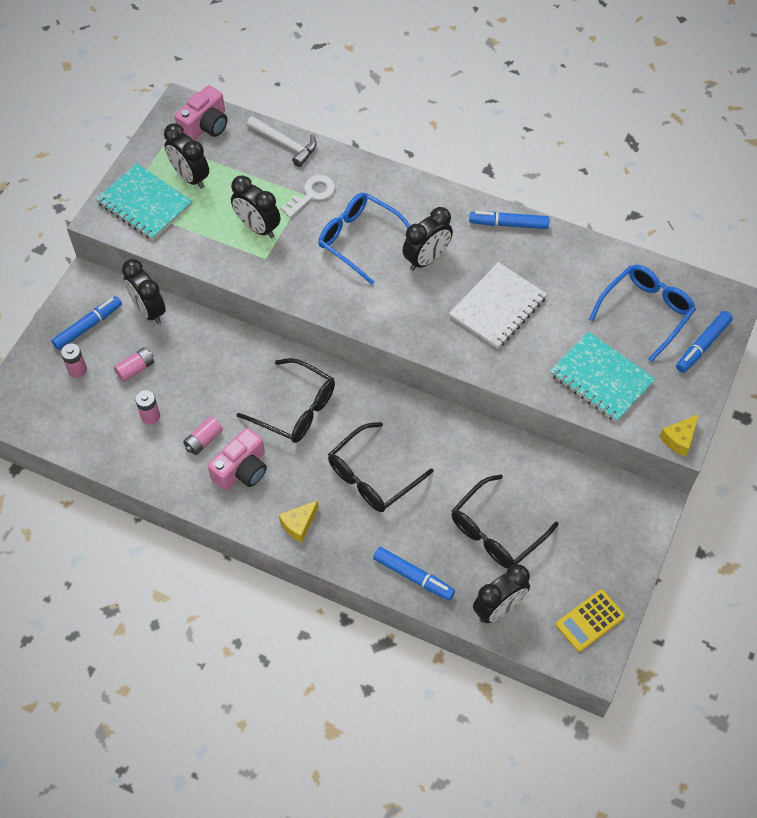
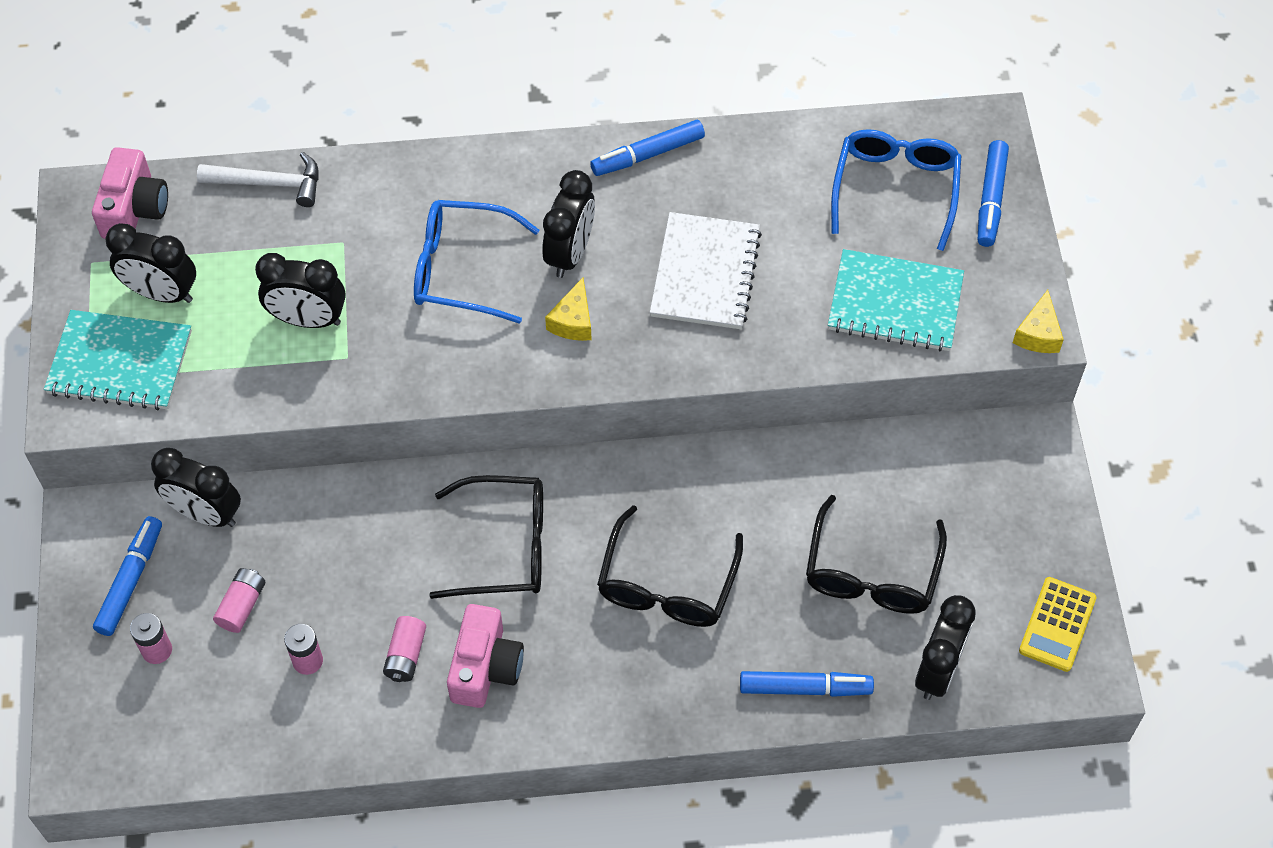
camera: 30 degrees left, 0 degrees up
yellow cheese [279,500,319,542] -> yellow cheese moved to [545,278,592,341]
white key [280,175,335,218] -> none

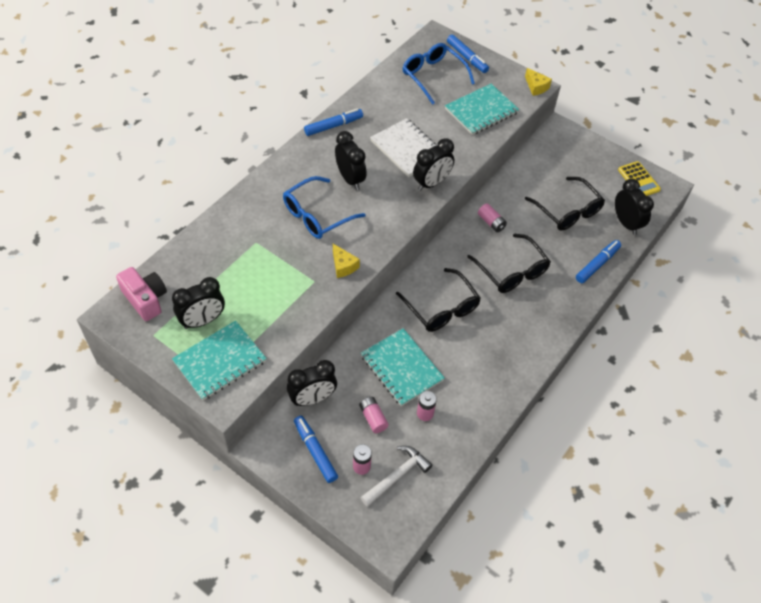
camera: 50 degrees left, 5 degrees down
white hammer [197,152,319,207] -> white hammer moved to [360,446,432,507]
black clock [255,253,346,328] -> black clock moved to [413,138,454,191]
pink battery [383,616,426,682] -> pink battery moved to [478,204,507,232]
black glasses [429,475,543,599] -> black glasses turned 105 degrees clockwise [396,268,481,332]
pink camera [447,604,524,708] -> none
yellow cheese [545,278,592,341] -> yellow cheese moved to [333,244,360,278]
blue marker [590,120,705,176] -> blue marker turned 135 degrees counterclockwise [304,109,363,136]
none -> turquoise notebook [361,328,445,406]

